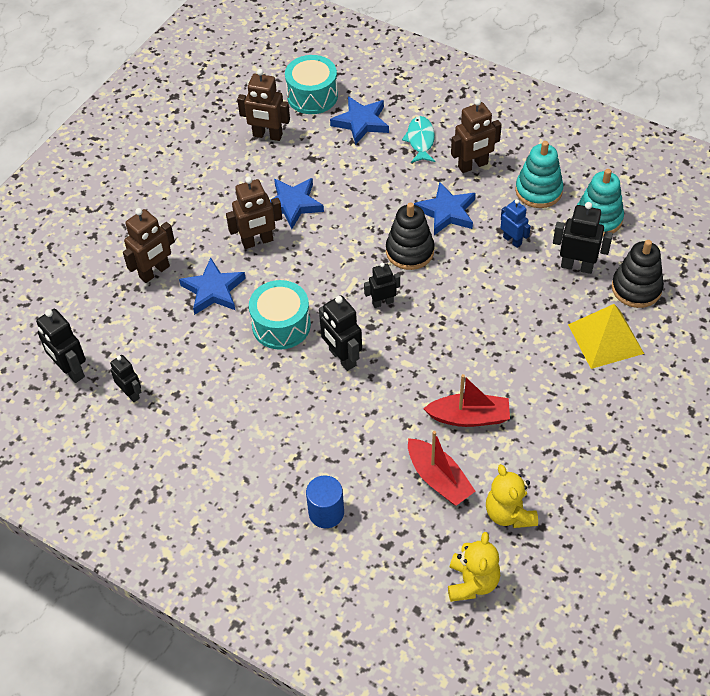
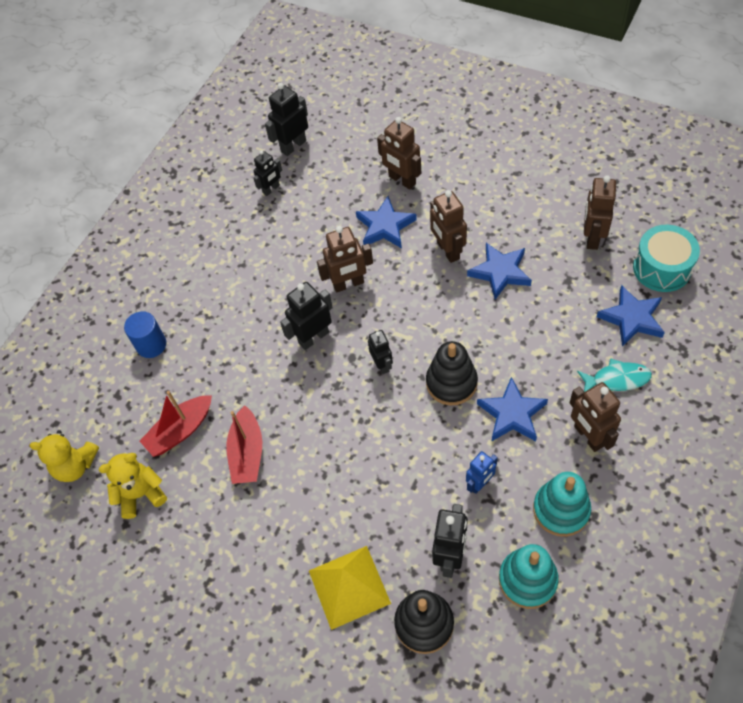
camera: 90 degrees right, 5 degrees up
turquoise drum [249,280,311,350] -> brown robot [317,226,373,293]

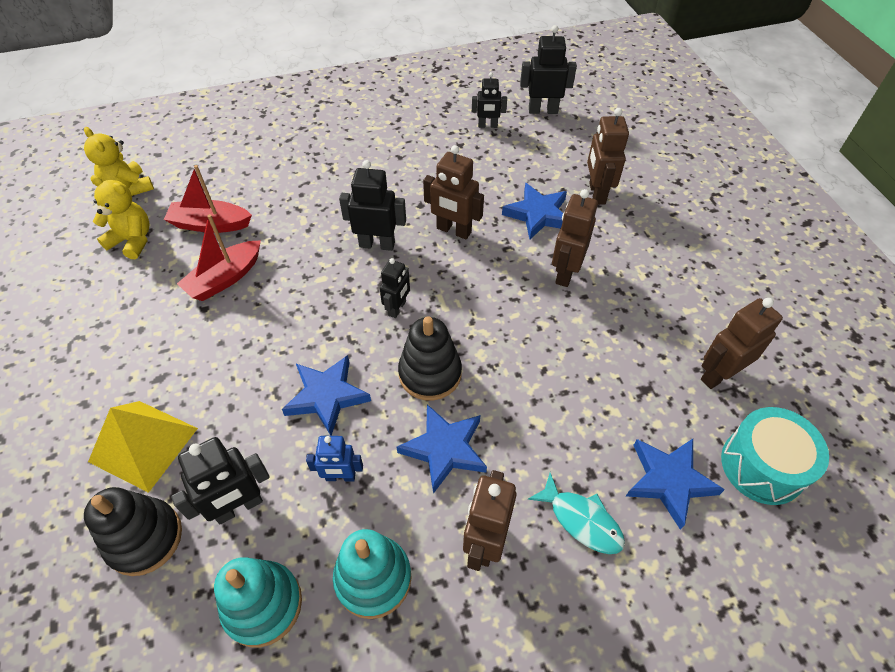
camera: 40 degrees right, 5 degrees down
blue cylinder [124,311,166,358] -> none
blue star [467,243,532,300] -> blue star moved to [282,355,371,436]

